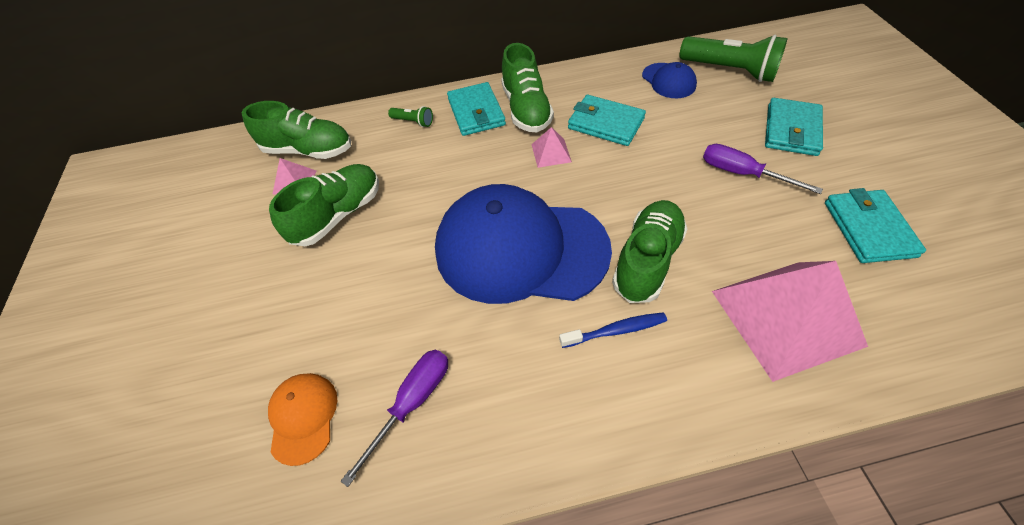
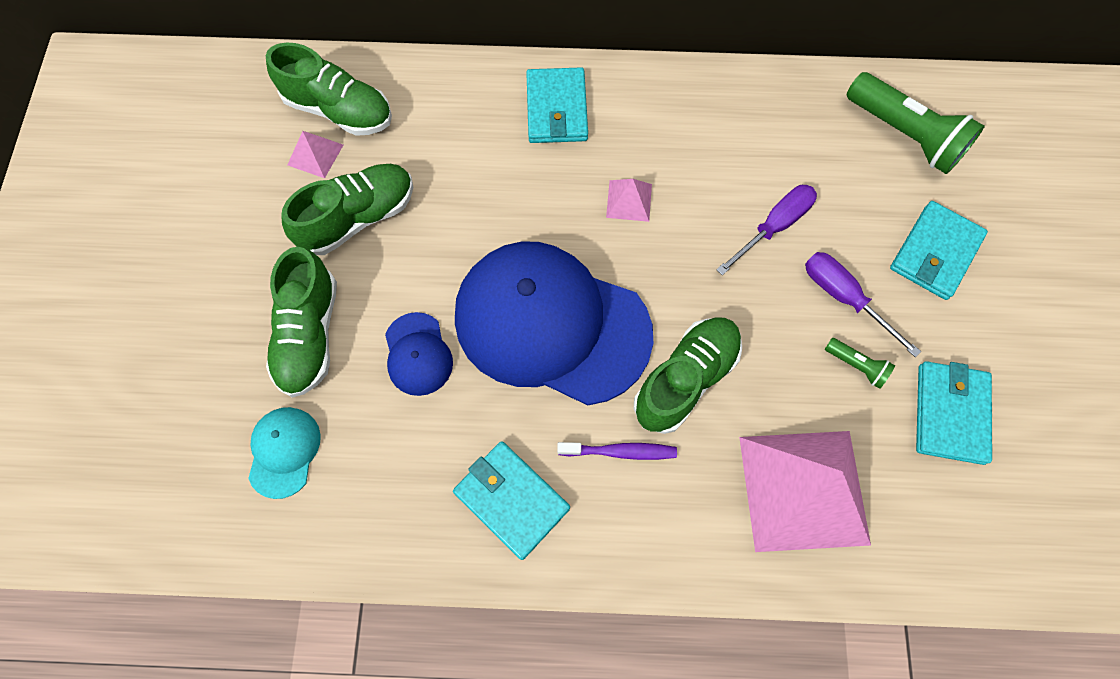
camera: 10 degrees right, 15 degrees up
orange cap [268,373,337,466] -> turquoise cap [248,407,321,499]
purple screwdriver [341,350,448,487] -> purple screwdriver moved to [716,185,817,275]
green flashlight [388,106,433,127] -> green flashlight moved to [825,338,895,389]
green shoe [501,43,554,133] -> green shoe moved to [266,247,337,397]
blue toothbrush [559,312,667,348] -> purple toothbrush [557,442,677,460]
turquoise wallet [568,95,646,146] -> turquoise wallet moved to [453,441,570,560]
blue cap [642,62,697,98] -> blue cap moved to [385,312,453,396]

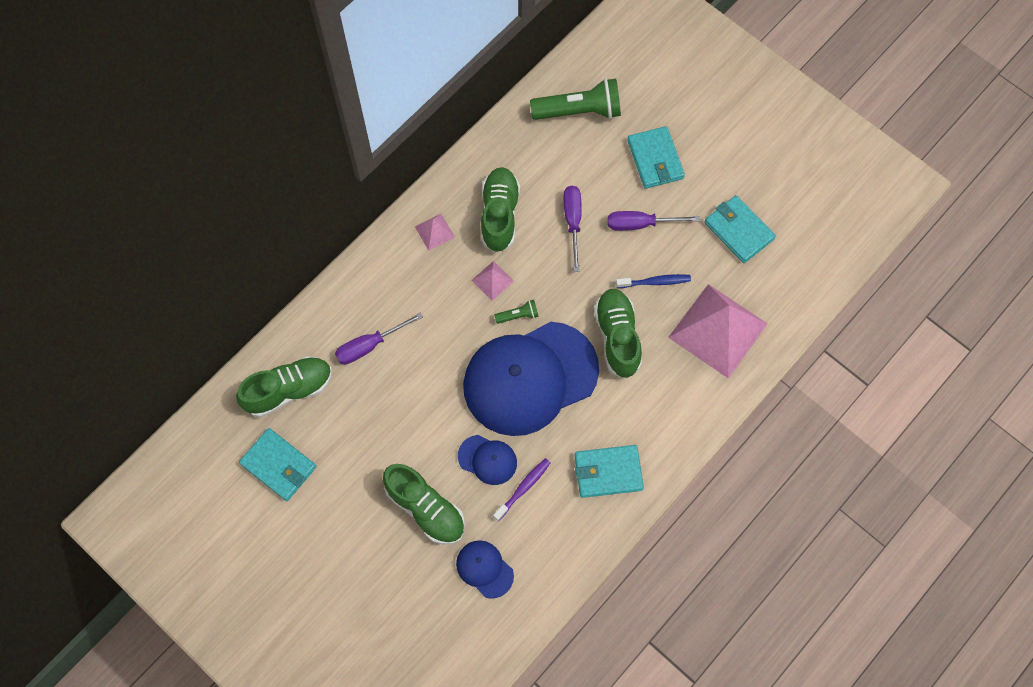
camera: 50 degrees left, 0 degrees up
turquoise cap [248,407,321,499] -> blue cap [456,540,514,599]
green shoe [281,164,413,255] -> green shoe moved to [481,167,520,253]
pink pyramid [287,131,343,178] -> pink pyramid moved to [415,214,455,251]
turquoise wallet [526,67,588,143] -> turquoise wallet moved to [239,428,316,501]
purple toothbrush [557,442,677,460] -> purple toothbrush moved to [493,458,551,521]
green flashlight [825,338,895,389] -> green flashlight moved to [494,300,539,324]
none -> purple screwdriver [335,312,423,364]
none -> blue toothbrush [616,274,691,288]

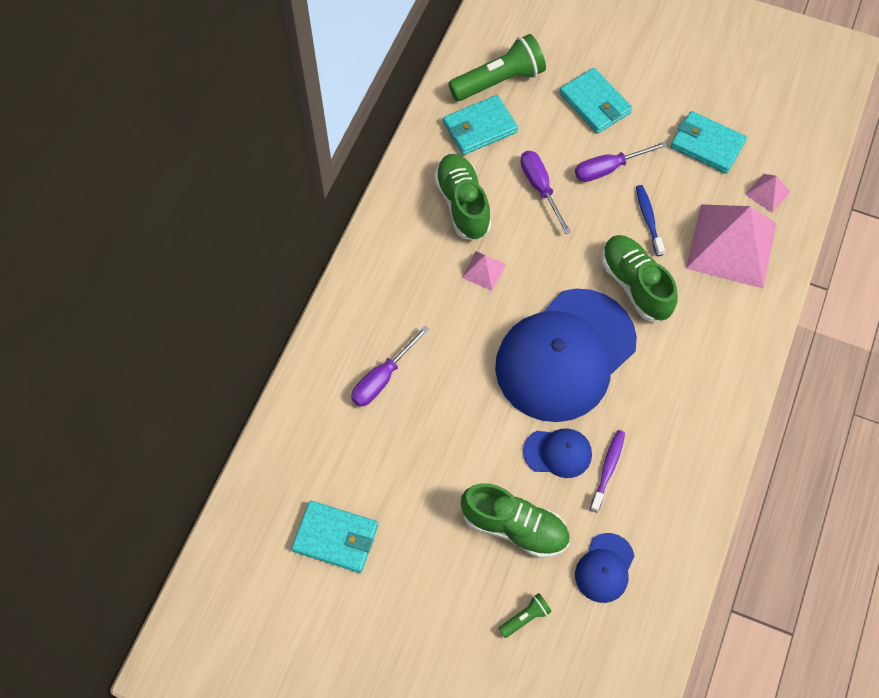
camera: 20 degrees left, 5 degrees down
green shoe [236,356,332,417] -> none
pink pyramid [415,214,455,251] -> pink pyramid moved to [745,174,790,213]
blue cap [456,540,514,599] -> blue cap turned 90 degrees counterclockwise [575,533,634,603]
green flashlight [494,300,539,324] -> green flashlight moved to [499,593,552,638]
turquoise wallet [574,445,644,498] -> turquoise wallet moved to [443,95,518,155]
blue toothbrush [616,274,691,288] -> blue toothbrush turned 75 degrees counterclockwise [636,185,665,256]

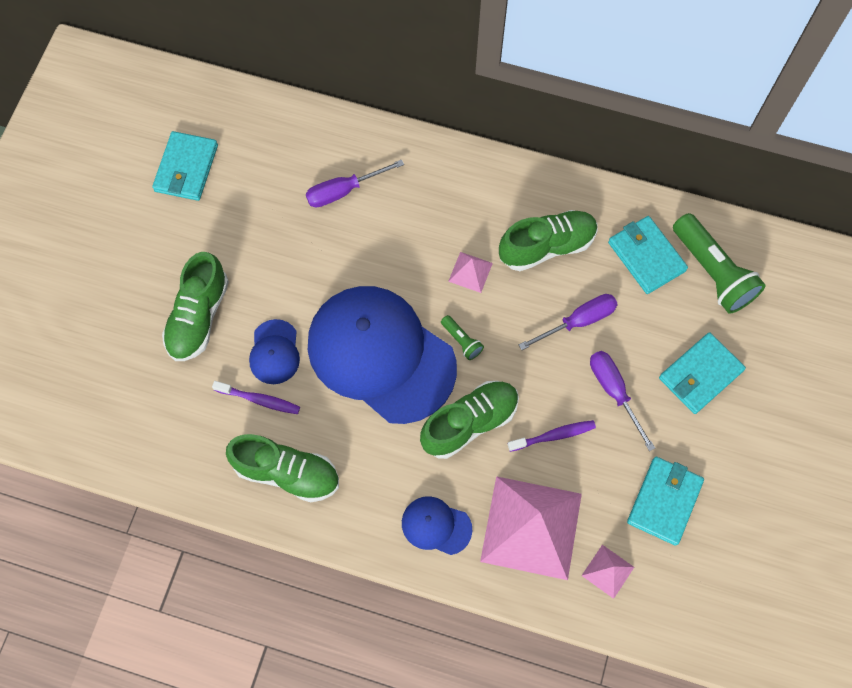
camera: 85 degrees right, 5 degrees up
purple screwdriver [351,325,429,407] -> purple screwdriver turned 60 degrees counterclockwise [306,160,404,208]
green flashlight [499,593,552,638] -> green flashlight moved to [441,315,484,360]
blue cap [575,533,634,603] -> blue cap moved to [402,496,472,555]
blue toothbrush [636,185,665,256] -> purple toothbrush [508,420,596,452]
none -> green shoe [226,434,339,502]

